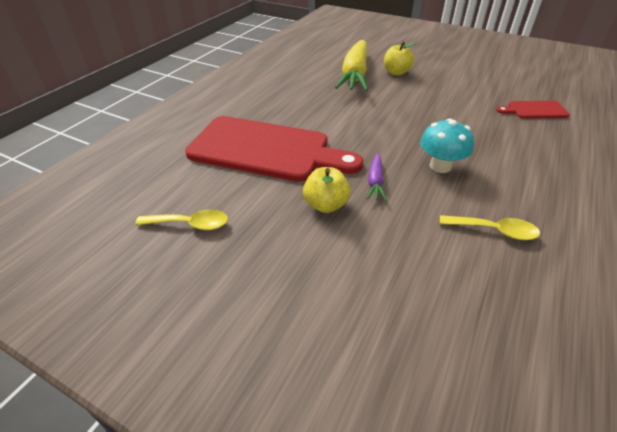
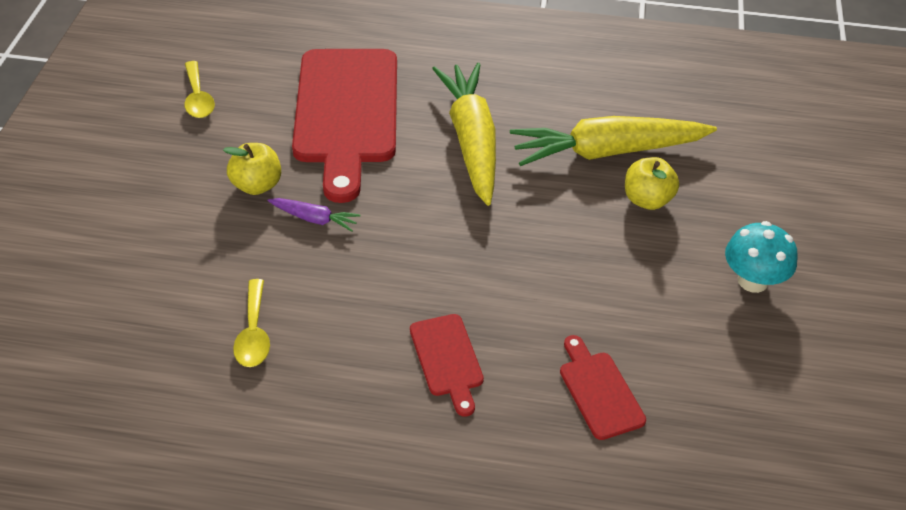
camera: 70 degrees right, 5 degrees up
purple carrot [367,153,387,201] -> purple carrot turned 150 degrees counterclockwise [268,198,361,232]
turquoise mushroom [420,119,474,173] -> turquoise mushroom moved to [725,221,797,293]
none -> red cutting board [410,314,484,417]
none -> yellow carrot [432,63,496,206]

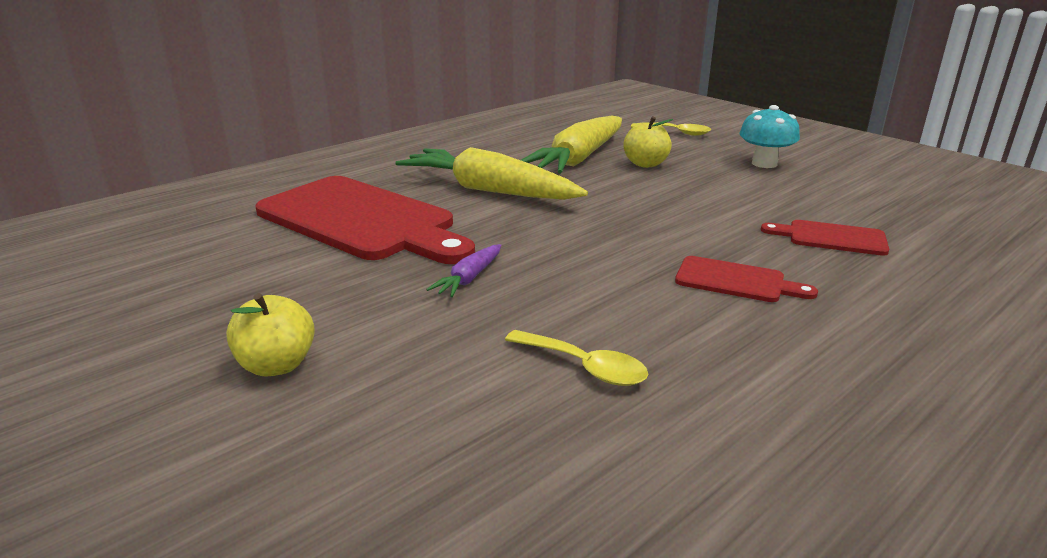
camera: 50 degrees left, 20 degrees down
yellow spoon [185,61,215,118] -> yellow spoon moved to [631,122,711,136]
yellow apple [223,143,281,195] -> yellow apple moved to [226,293,315,376]
purple carrot [268,198,361,232] -> purple carrot turned 150 degrees clockwise [426,244,501,297]

